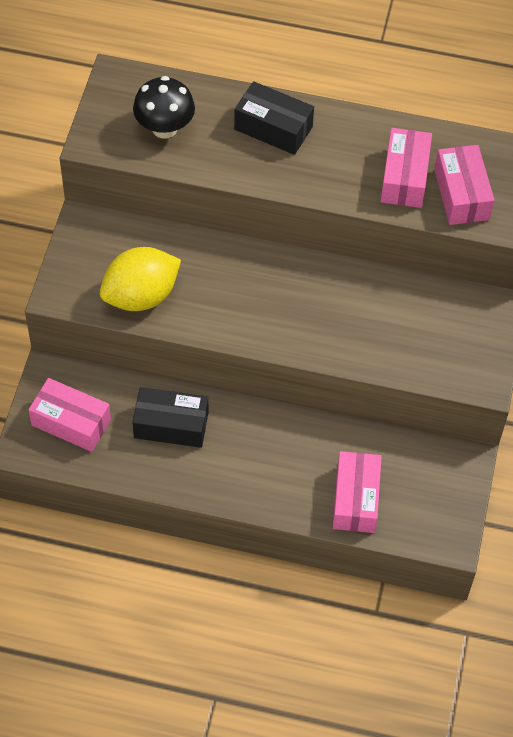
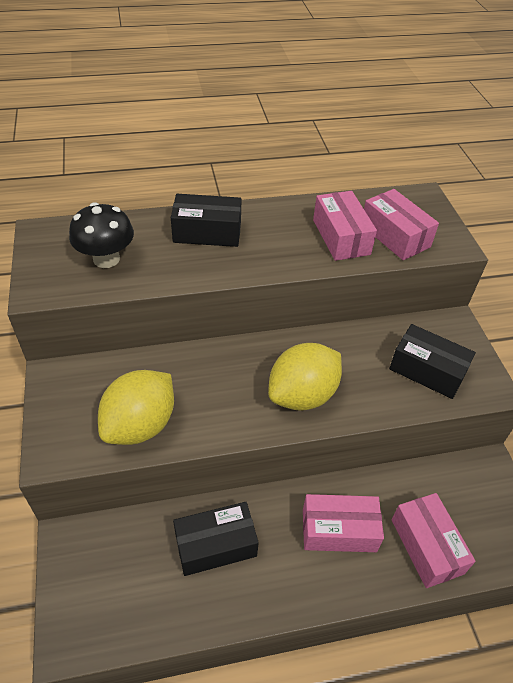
camera: 25 degrees left, 10 degrees down
pink box [28,378,111,452] -> pink box moved to [303,494,384,552]
none -> yellow lemon [268,343,342,411]
none -> black box [389,324,476,399]

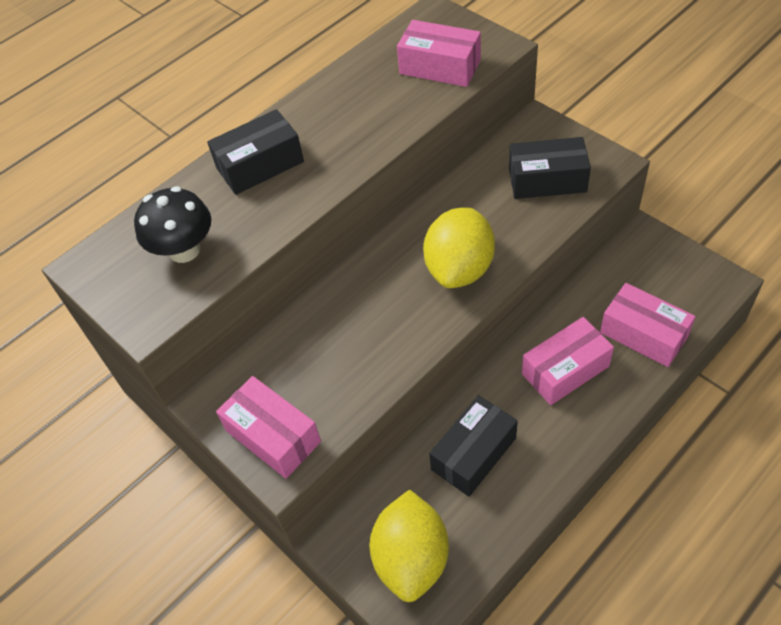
camera: 25 degrees left, 5 degrees up
yellow lemon [98,370,174,445] -> yellow lemon moved to [369,490,449,602]
pink box [313,191,377,261] -> pink box moved to [216,376,321,479]

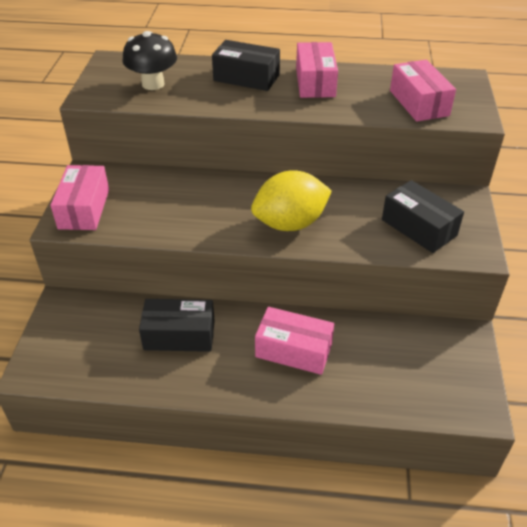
camera: 45 degrees right, 10 degrees down
yellow lemon [369,490,449,602] -> none
pink box [600,283,696,367] -> pink box moved to [296,42,338,98]

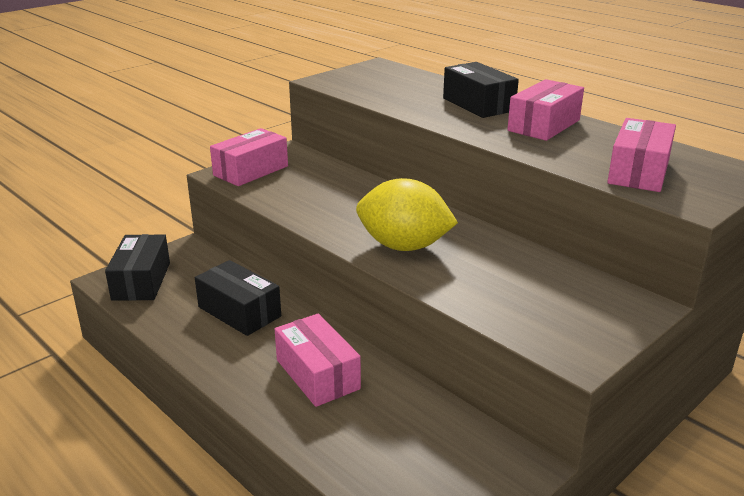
camera: 40 degrees right, 15 degrees down
black mushroom [122,31,177,90] -> none
black box [382,180,464,253] -> black box moved to [105,234,170,301]

